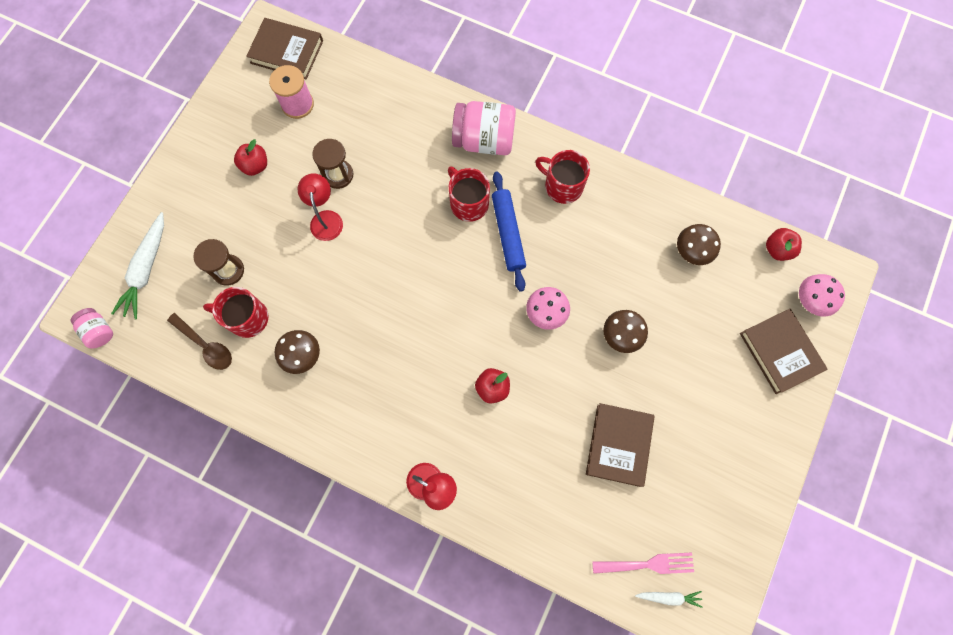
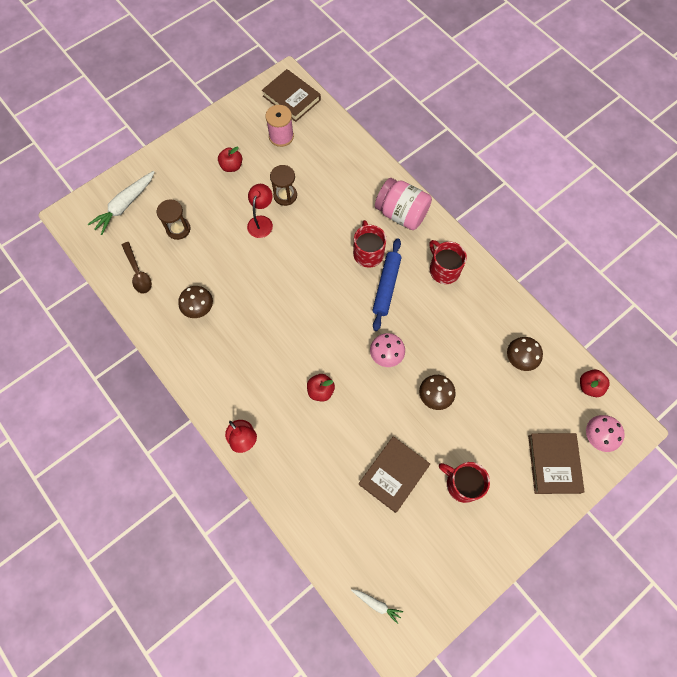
camera: 25 degrees right, 5 degrees down
pink jar [71,308,113,349] -> none
red mug [203,287,269,338] -> red mug moved to [439,462,490,503]
pink fork [592,553,694,574] -> none

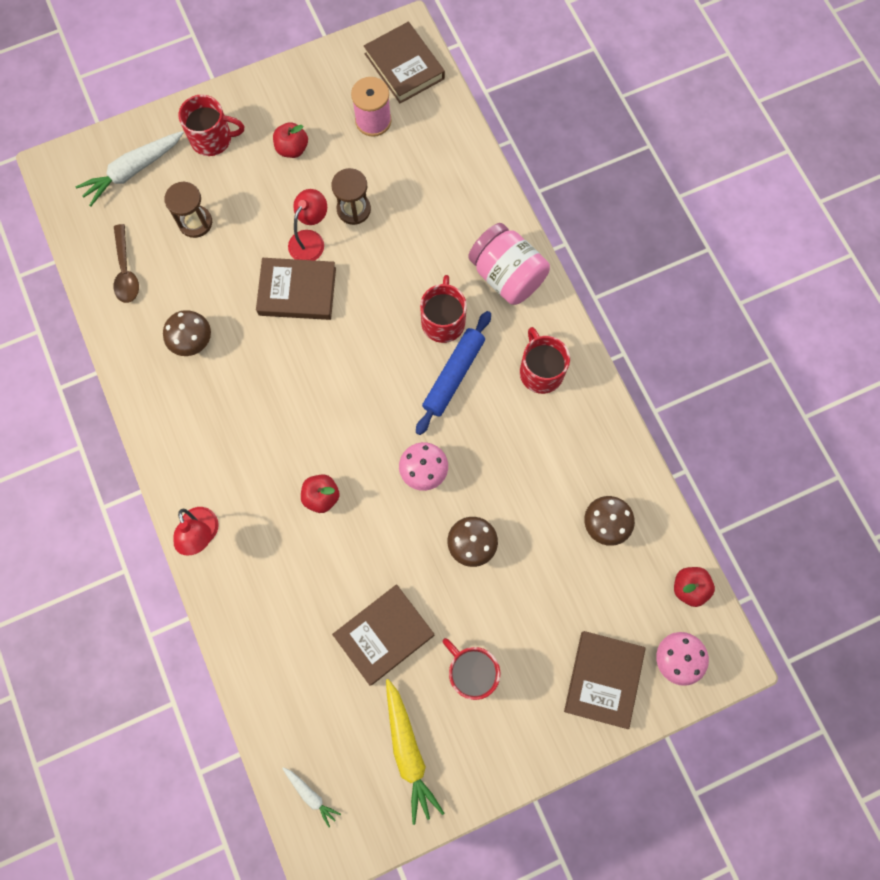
camera: 15 degrees right, 5 degrees up
none -> red mug [179,95,244,156]
none -> brown book [256,258,336,320]
none -> yellow carrot [386,679,444,825]

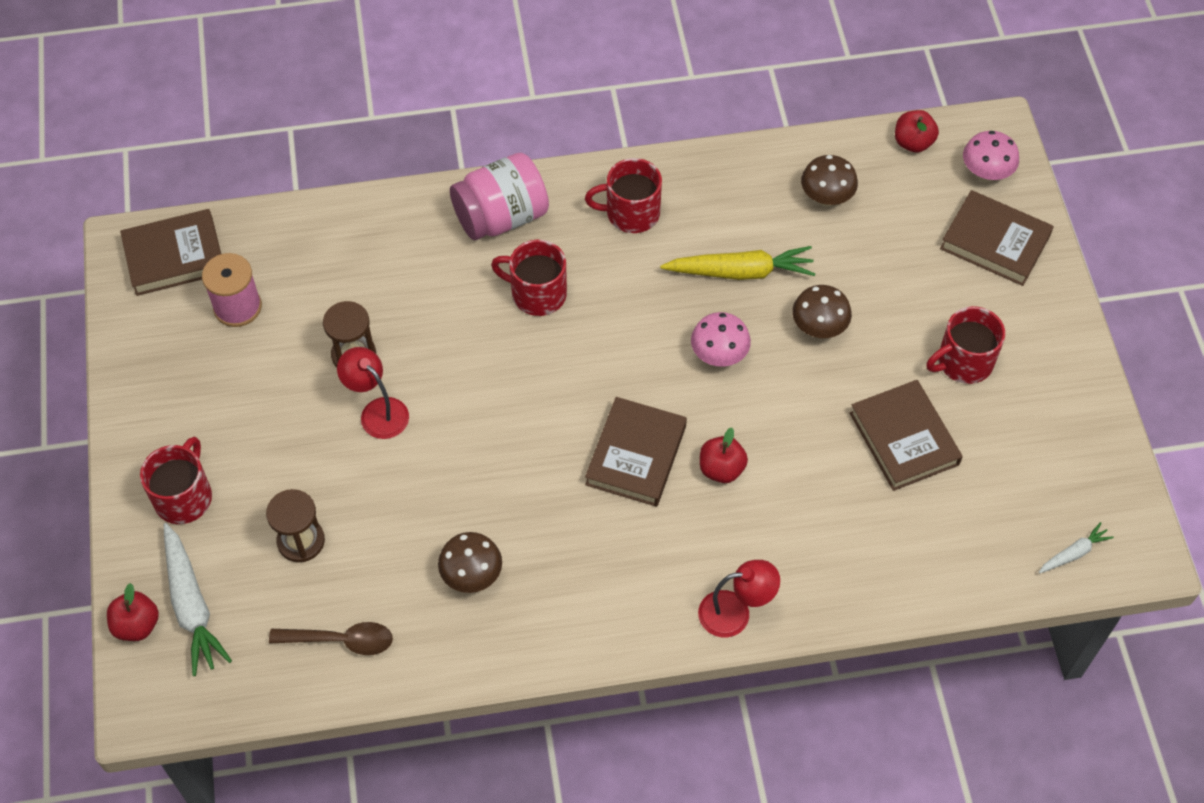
camera: 75 degrees left, 15 degrees down
brown book [256,258,336,320] -> brown book moved to [585,397,687,507]
red apple [273,122,308,158] -> red apple moved to [107,583,159,641]
yellow carrot [386,679,444,825] -> yellow carrot moved to [660,246,815,280]
blue rolling pin [416,311,491,435] -> none

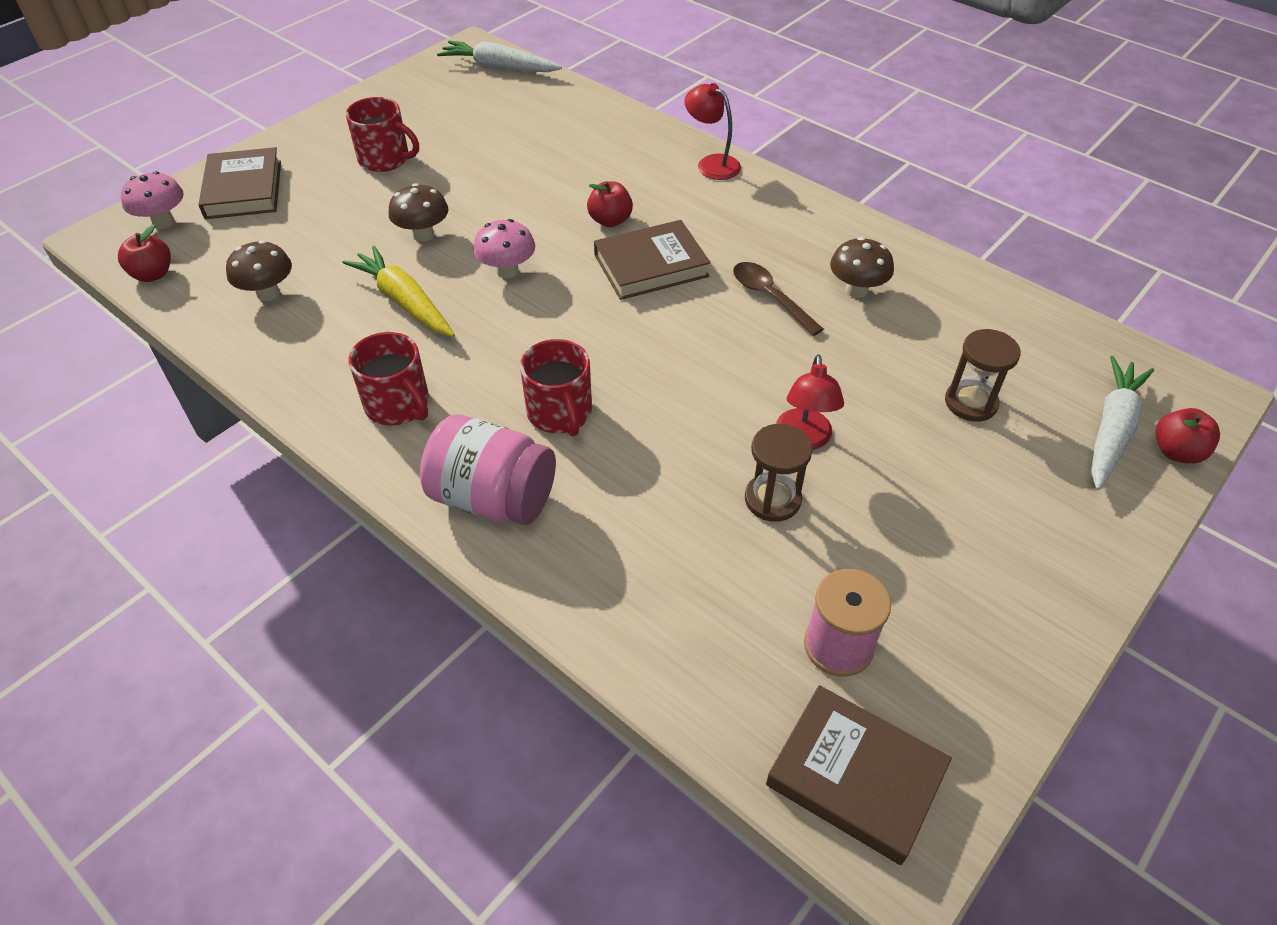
camera: 130 degrees left, 10 degrees down
red mug [140,437,212,524] -> none
brown spoon [269,622,393,655] -> brown spoon moved to [733,262,824,336]
brown book [850,380,963,491] -> none
white carrot [1039,522,1114,573] -> white carrot [437,41,562,72], size x1.91

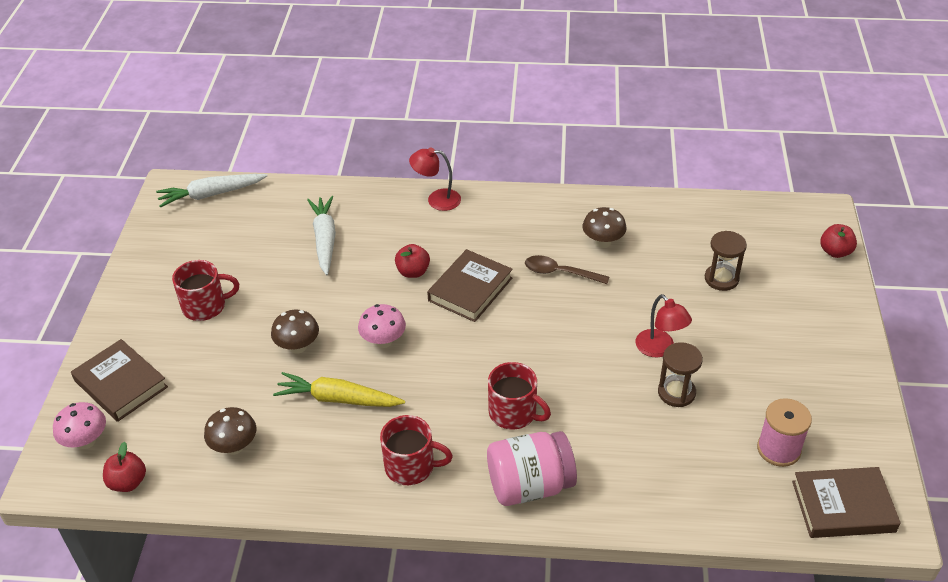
camera: 35 degrees left, 5 degrees down
white carrot [1091,356,1154,490] -> white carrot moved to [307,196,336,275]

